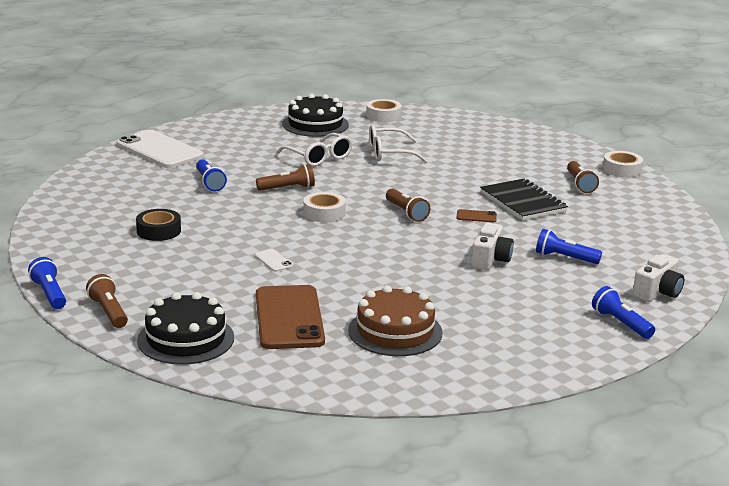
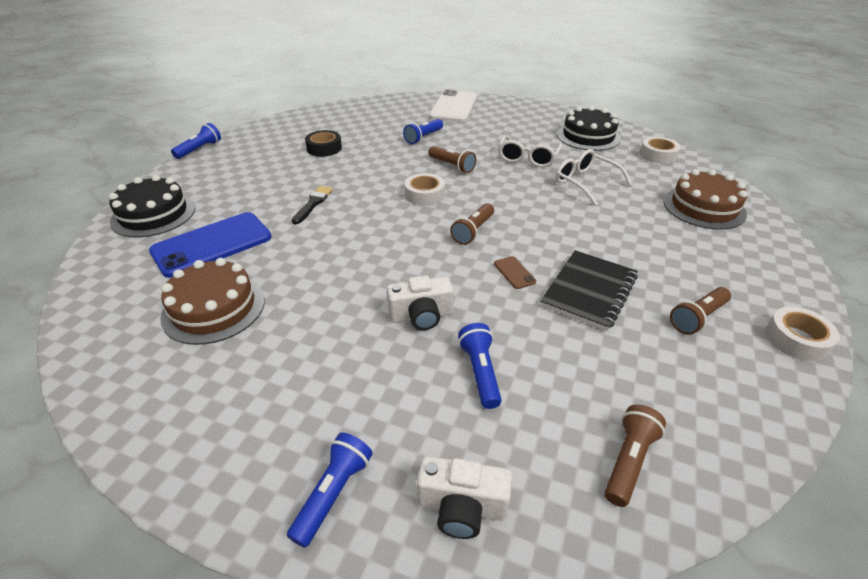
camera: 60 degrees right, 15 degrees up
brown flashlight [86,274,128,328] -> brown flashlight moved to [605,404,666,507]
white phone [255,249,293,272] -> black brush [292,186,333,224]
brown phone [256,285,325,349] -> blue phone [149,212,272,278]
none -> brown cake [663,169,747,230]

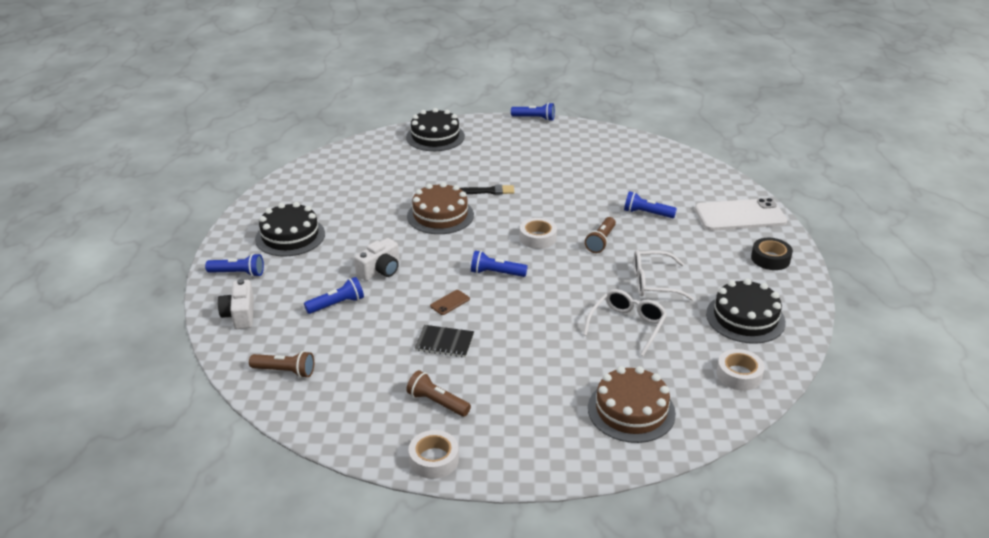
camera: 70 degrees right, 5 degrees down
blue phone [149,212,272,278] -> none
brown cake [160,258,265,345] -> brown cake moved to [407,182,474,234]
black tape [305,130,342,157] -> black tape moved to [751,238,793,270]
white camera [387,276,454,330] -> white camera turned 105 degrees counterclockwise [354,238,399,281]
brown flashlight [450,203,494,245] -> blue flashlight [471,251,528,277]
black notebook [540,250,638,331] -> black notebook [415,325,474,357], size x0.65
none -> black cake [255,202,325,257]

